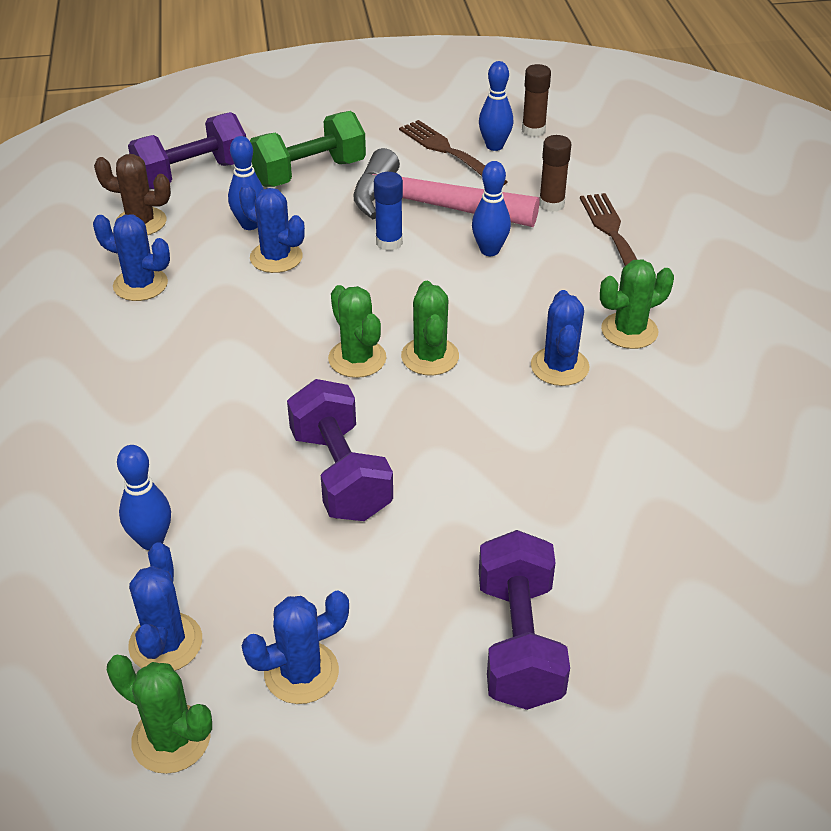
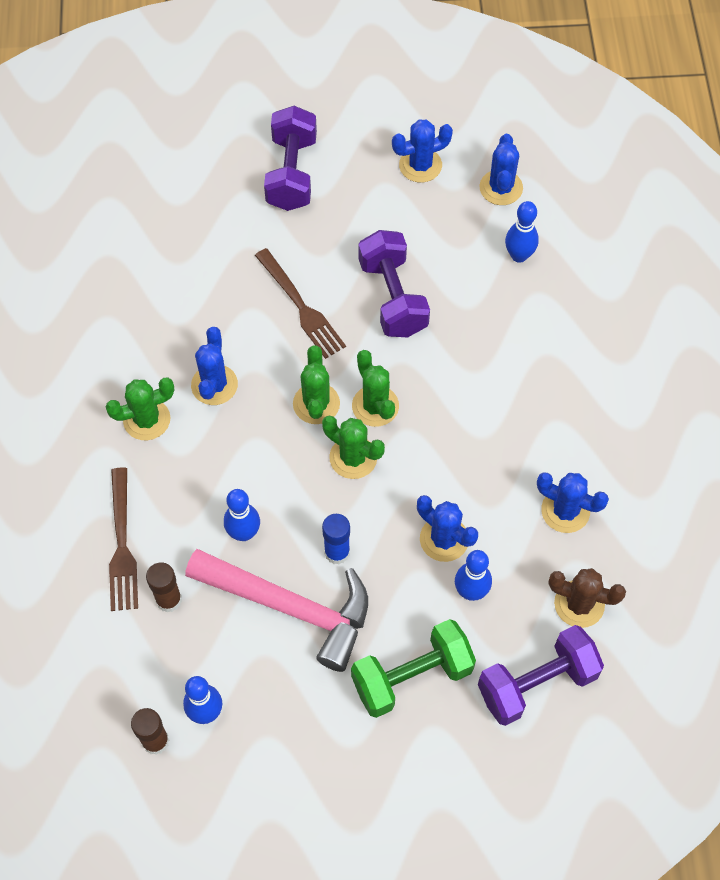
camera: 175 degrees left, 20 degrees up
green cactus [107,655,212,774] -> green cactus moved to [322,416,385,479]
brown fork [399,120,508,186] -> brown fork moved to [255,248,346,359]

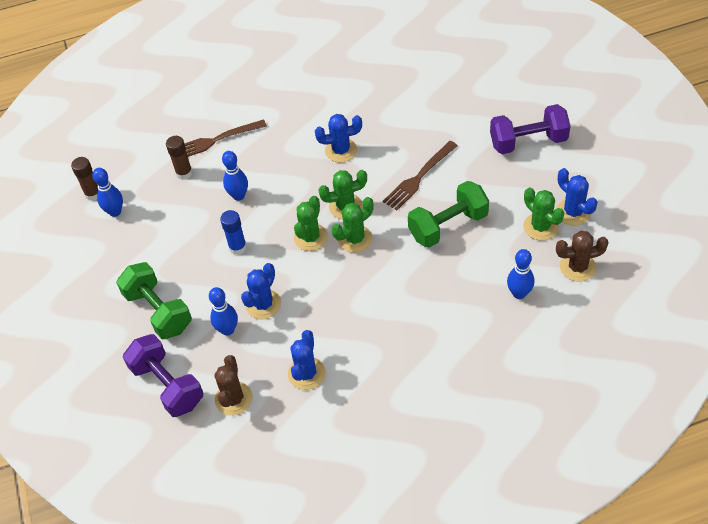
camera: 80 degrees right, 10 degrees down
green cactus [106,378,174,440] -> green cactus moved to [523,187,564,241]
pink hammer [185,549,368,672] -> none
purple dumbbell [358,230,430,337] -> green dumbbell [408,181,489,248]
blue cactus [479,134,523,205] -> brown cactus [556,231,609,282]

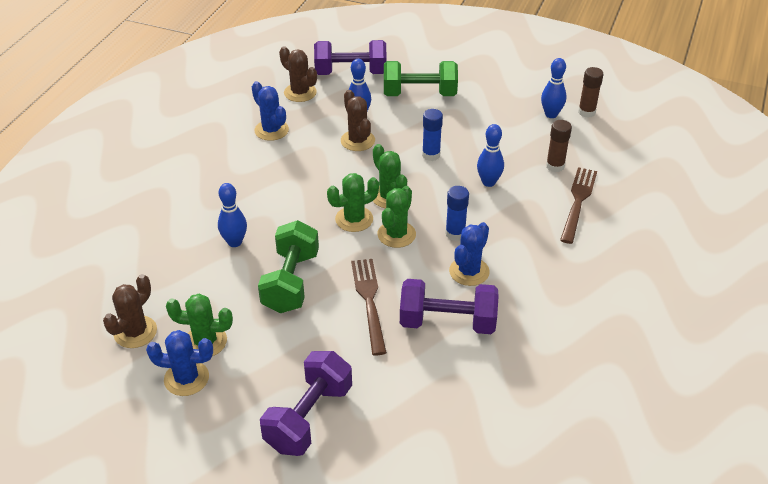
camera: 125 degrees right, 10 degrees down
blue cactus [241,263,281,319] -> brown cactus [341,90,375,151]
green cactus [332,197,374,253] -> green cactus turned 60 degrees clockwise [327,173,379,232]
blue bowling pin [507,249,534,299] -> blue bowling pin moved to [218,183,247,247]
none -> purple dumbbell [400,279,499,334]
none -> blue glue stick [445,186,469,241]

